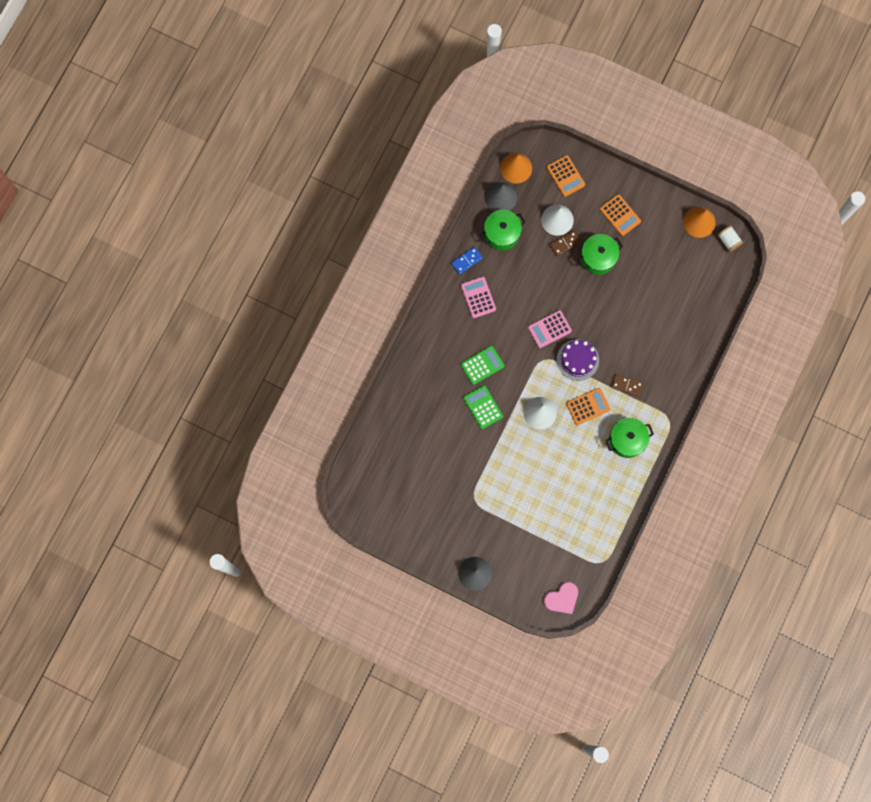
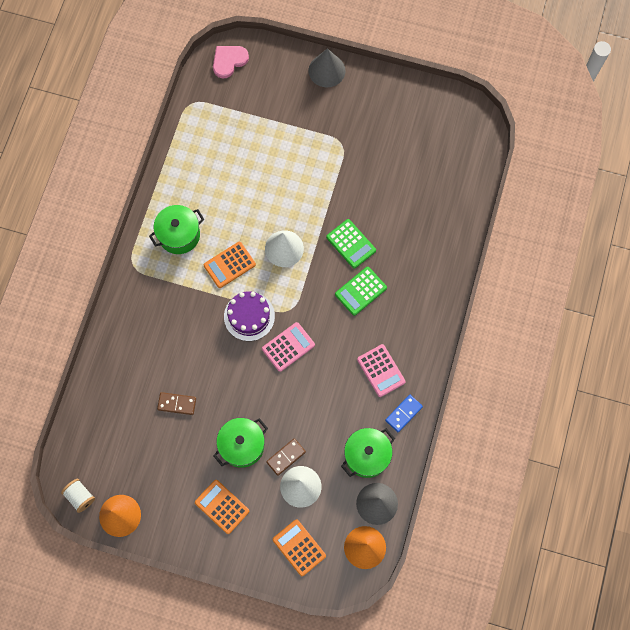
camera: 170 degrees right, 5 degrees down
brown domino [611,374,644,396] -> brown domino moved to [157,392,196,415]

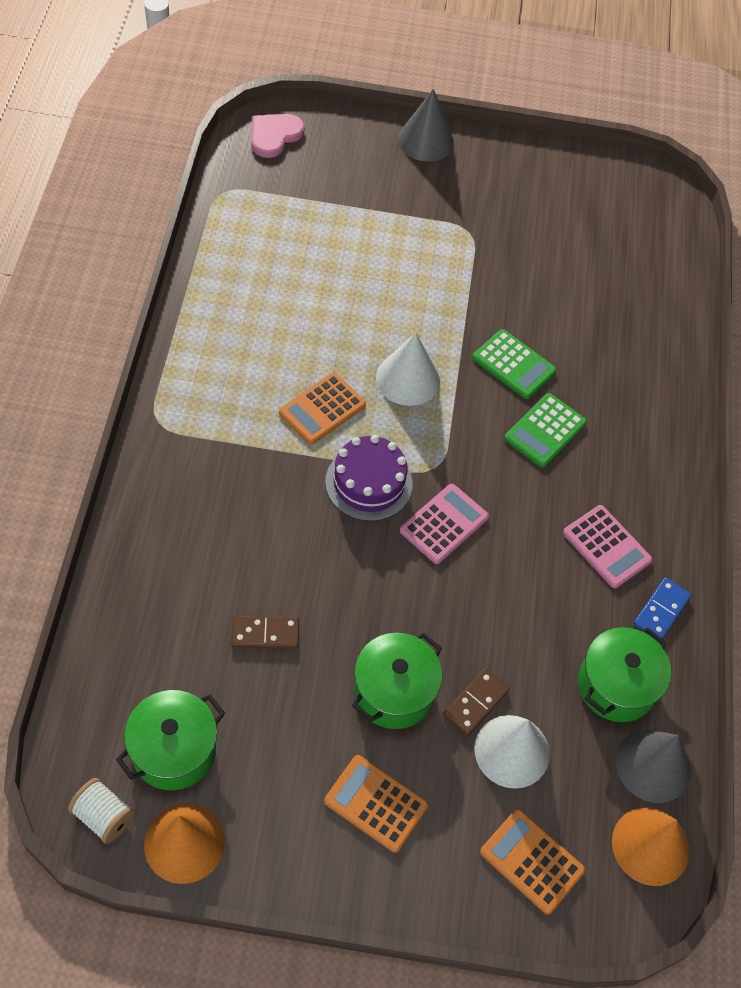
camera: 15 degrees left, 15 degrees down
green pot [149,205,204,254] -> green pot moved to [116,690,225,790]

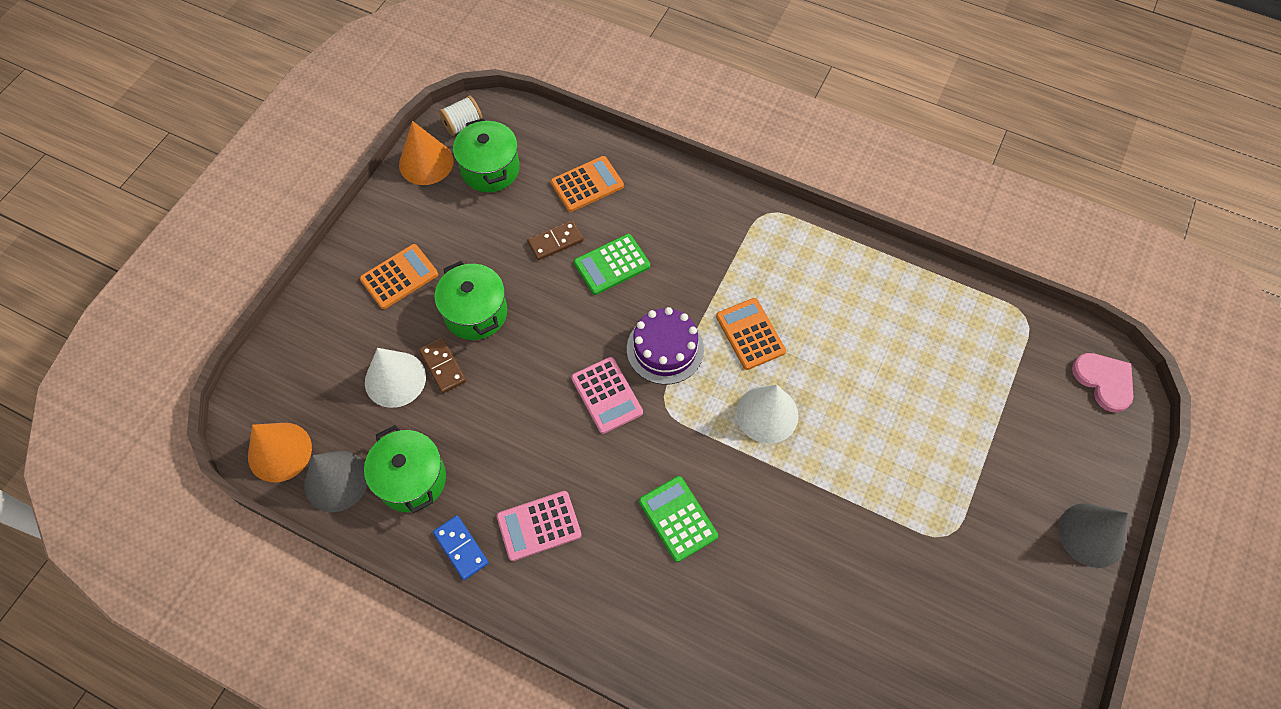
camera: 115 degrees right, 5 degrees up
brown domino [231,615,299,649] -> brown domino turned 45 degrees clockwise [527,220,584,260]
green calculator [473,329,557,399] -> green calculator moved to [574,234,650,295]
orange calculator [480,809,585,915] -> orange calculator moved to [551,156,624,212]

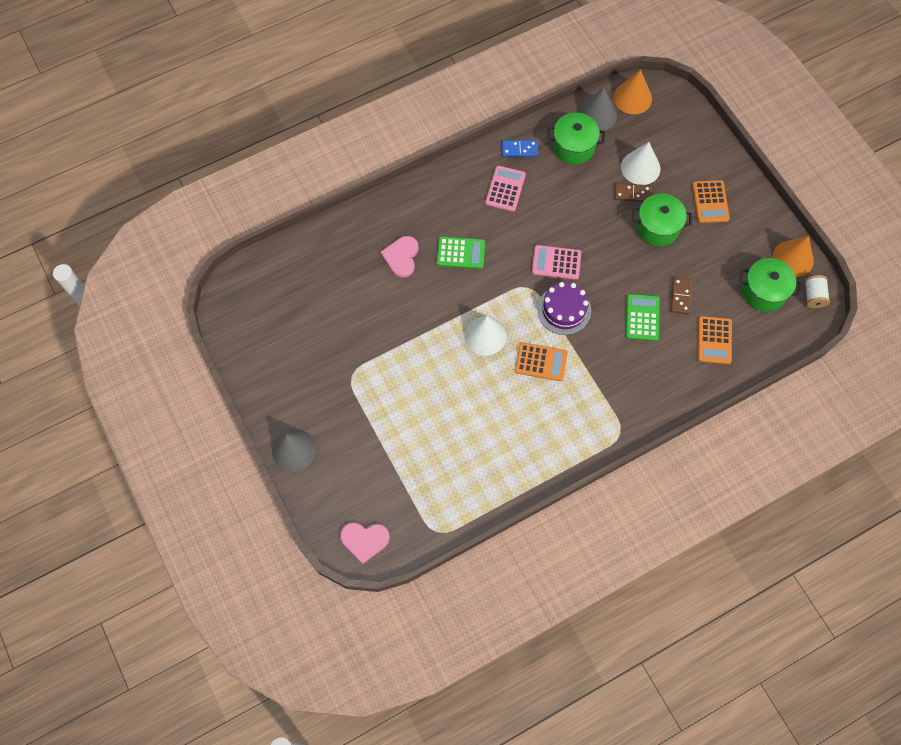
camera: 125 degrees right, 5 degrees up
none -> pink heart [381,236,418,278]

